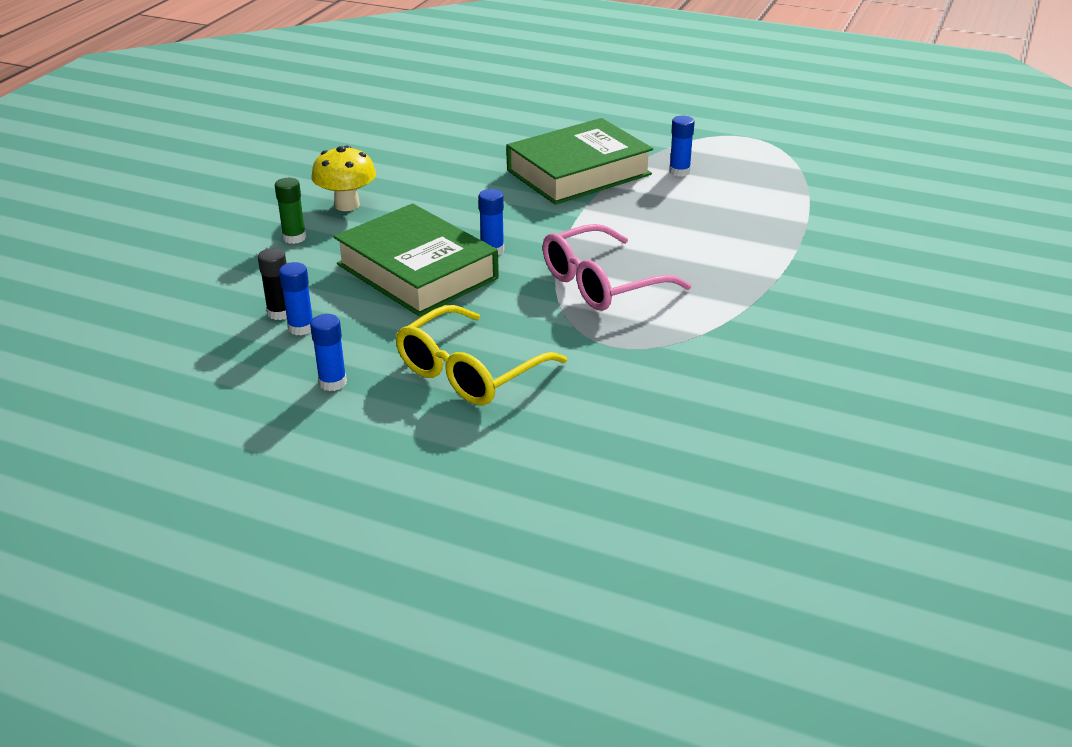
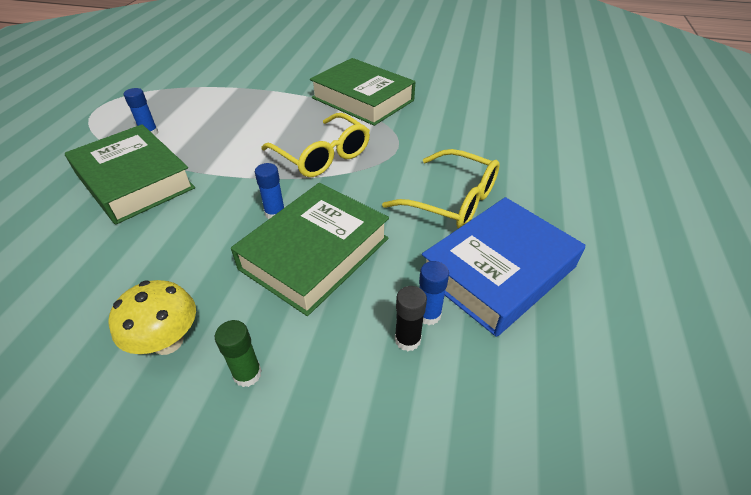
camera: 100 degrees left, 10 degrees up
blue glue stick [310,314,347,391] -> blue book [422,197,585,337]
pink glasses [543,224,691,311] -> yellow glasses [261,113,370,177]
none -> green book [310,58,415,126]

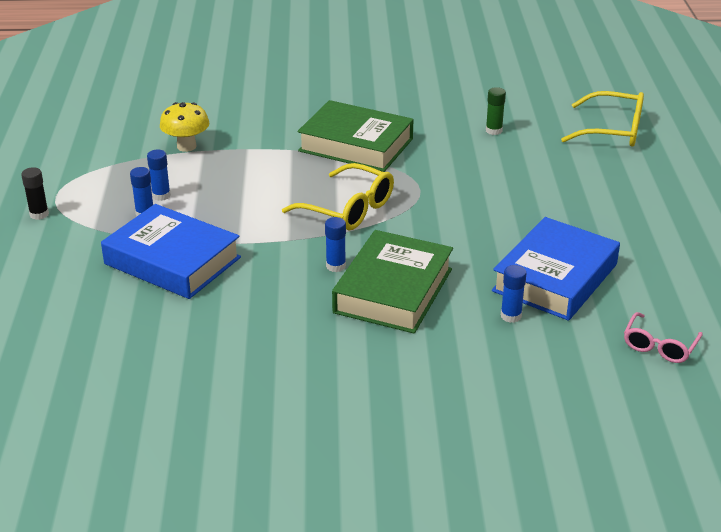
camera: 15 degrees left, 10 degrees down
green book [65,124,195,224] -> blue book [101,204,241,299]
yellow mushroom [108,280,196,355] -> yellow mushroom moved to [160,102,209,152]
green glue stick [215,320,262,387] -> green glue stick moved to [486,87,506,135]
yellow glasses [382,149,500,229] -> yellow glasses moved to [561,91,644,147]
black glue stick [395,286,427,351] -> black glue stick moved to [21,167,49,220]
none -> blue glue stick [147,150,171,201]
none -> pink glasses [624,312,703,363]

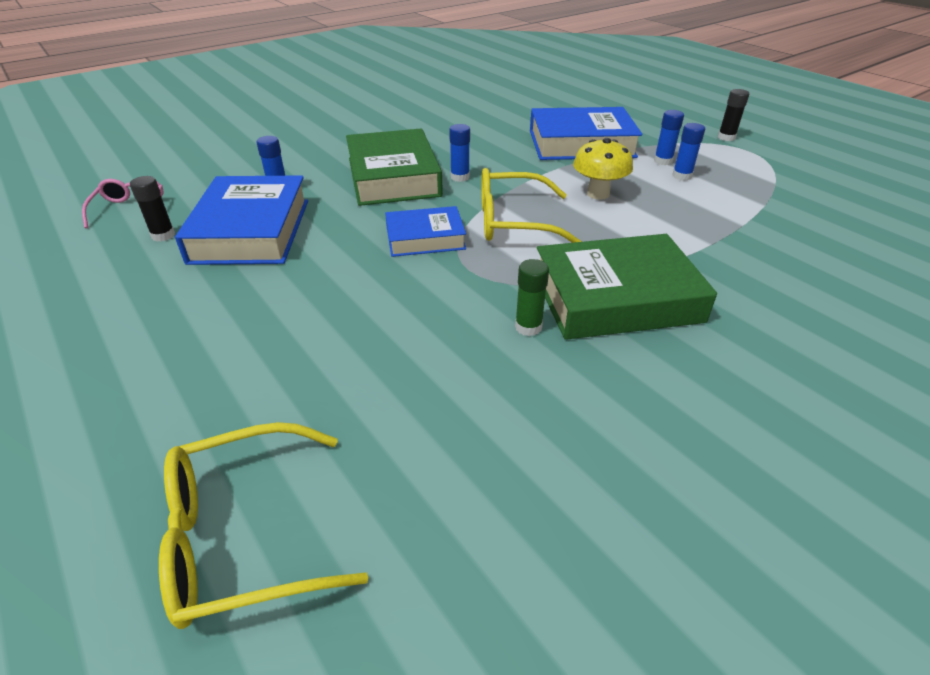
camera: 145 degrees right, 5 degrees up
yellow mushroom [160,102,209,152] -> yellow mushroom moved to [573,138,633,200]
green glue stick [486,87,506,135] -> green glue stick moved to [515,259,549,336]
none -> black glue stick [130,176,175,242]
none -> blue book [385,206,466,257]

